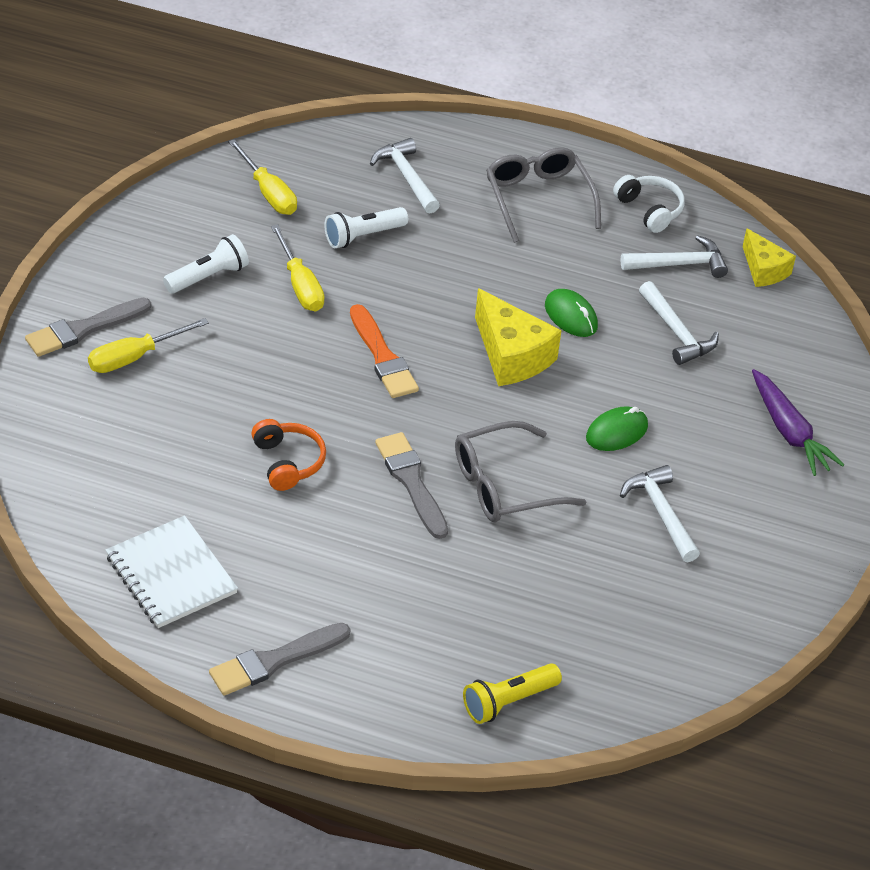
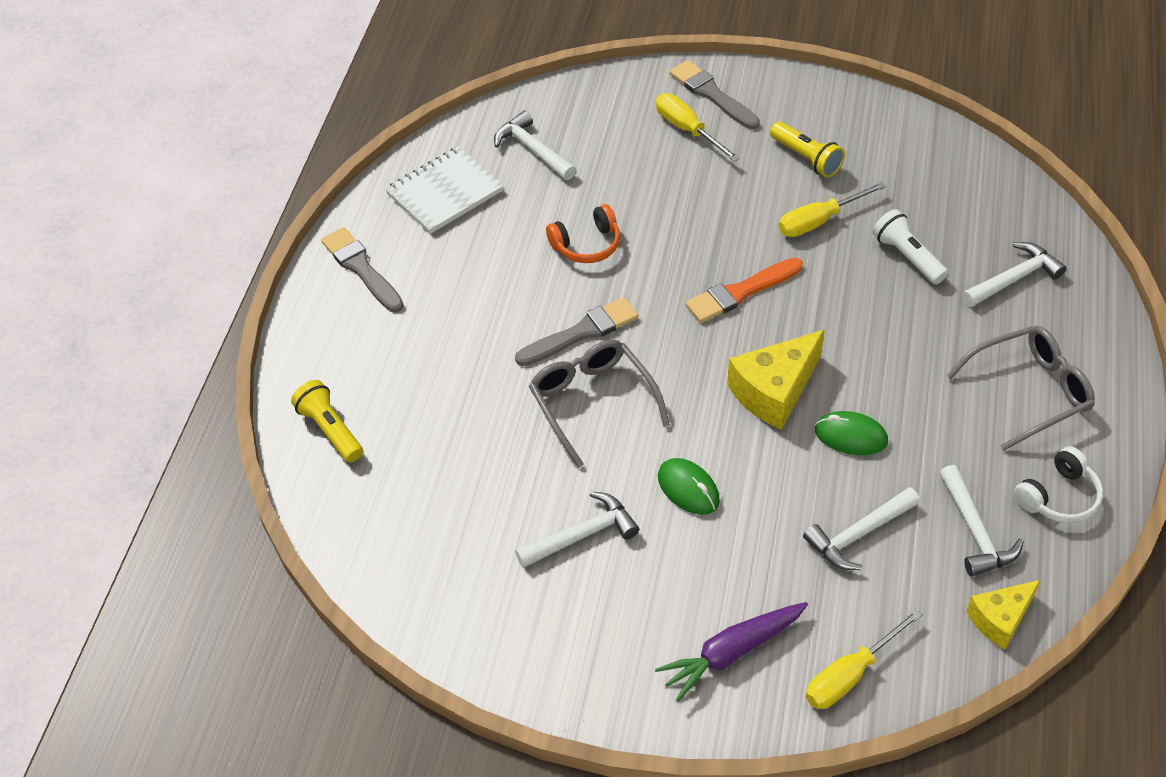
camera: 90 degrees right, 5 degrees up
white flashlight [163,234,249,293] -> yellow flashlight [770,122,845,178]
yellow screwdriver [228,139,297,215] -> yellow screwdriver moved to [806,609,922,709]
green mouse [545,289,598,337] -> green mouse turned 60 degrees clockwise [815,411,888,455]
none -> white hammer [494,110,576,180]

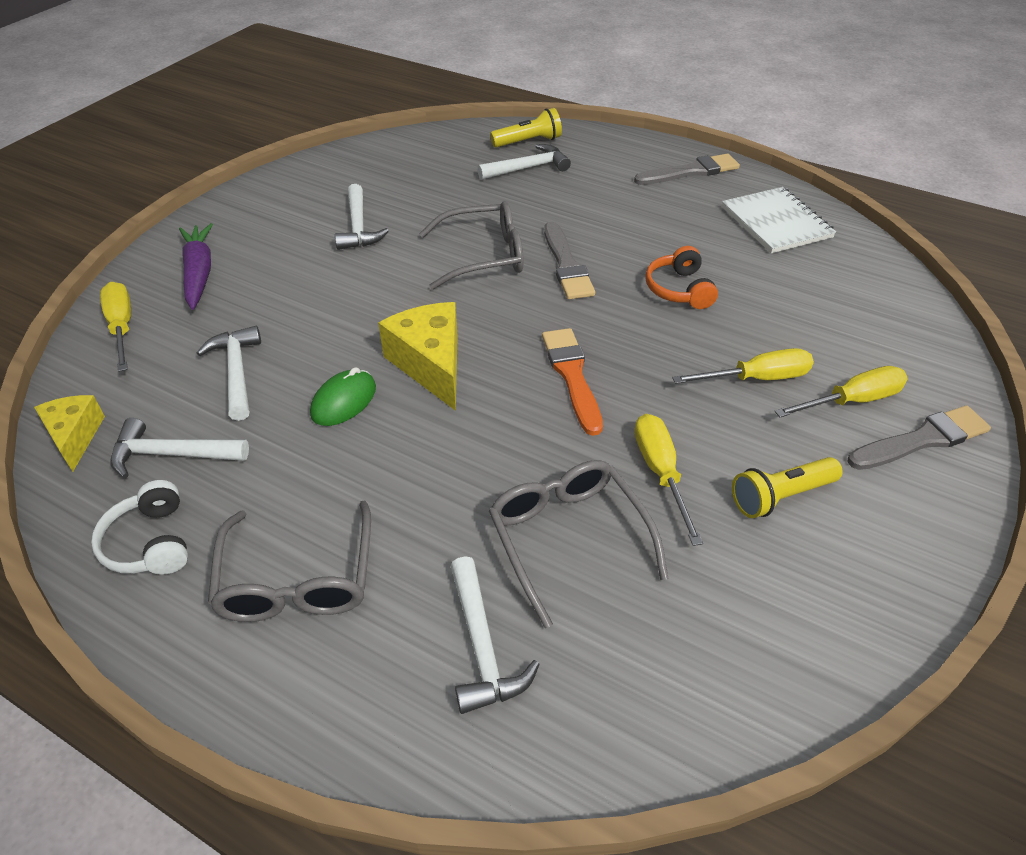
camera: 105 degrees right, 5 degrees down
white hammer [494,110,576,180] -> white hammer moved to [477,144,571,180]
green mouse [658,458,720,515] -> none
white flashlight [872,209,948,284] -> grey glasses [489,460,668,628]
none -> yellow screwdriver [672,348,814,384]

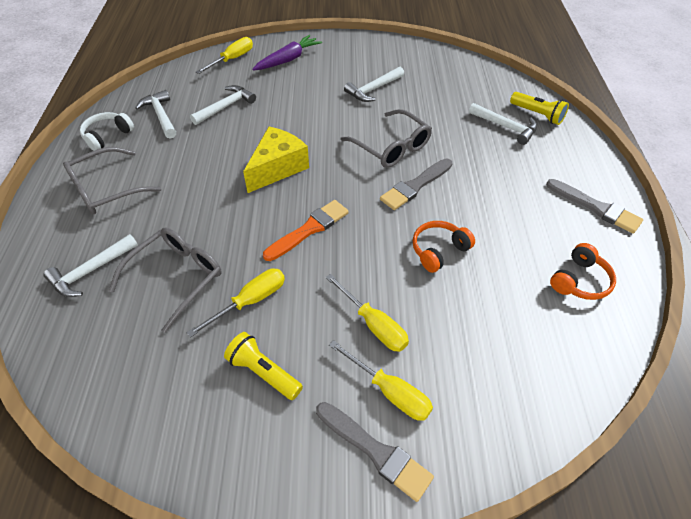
camera: 60 degrees right, 5 degrees up
yellow cheese [34,395,105,472] -> none
green mouse [310,367,376,426] -> none
white notebook [722,187,836,253] -> orange headphones [550,243,616,300]

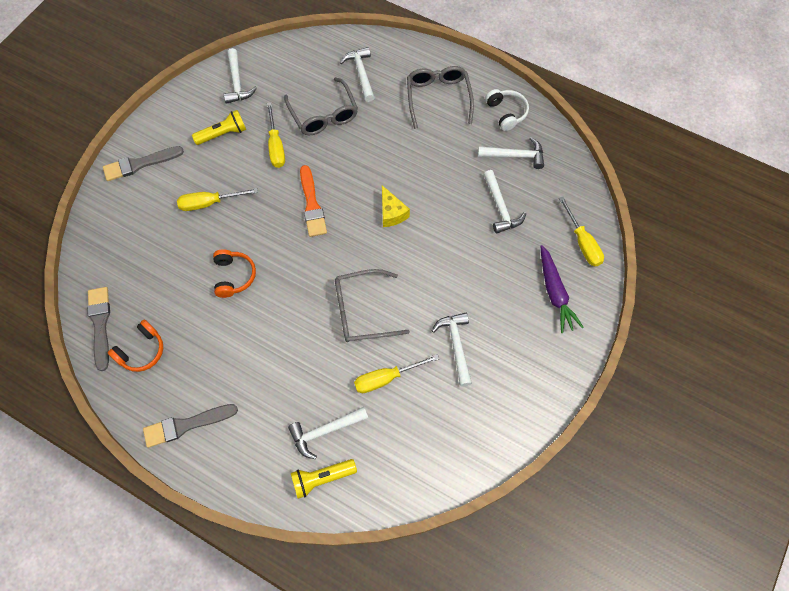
camera: 120 degrees right, 15 degrees up
yellow cheese [243,127,309,193] -> yellow cheese [382,185,410,227], size x0.63
yellow screwdriver [329,340,433,421] -> yellow screwdriver moved to [354,354,439,393]
grey brush [380,158,453,210] -> grey brush moved to [87,287,110,371]
orange headphones [550,243,616,300] -> orange headphones turned 120 degrees counterclockwise [108,320,163,372]
none -> white hammer [224,48,257,104]

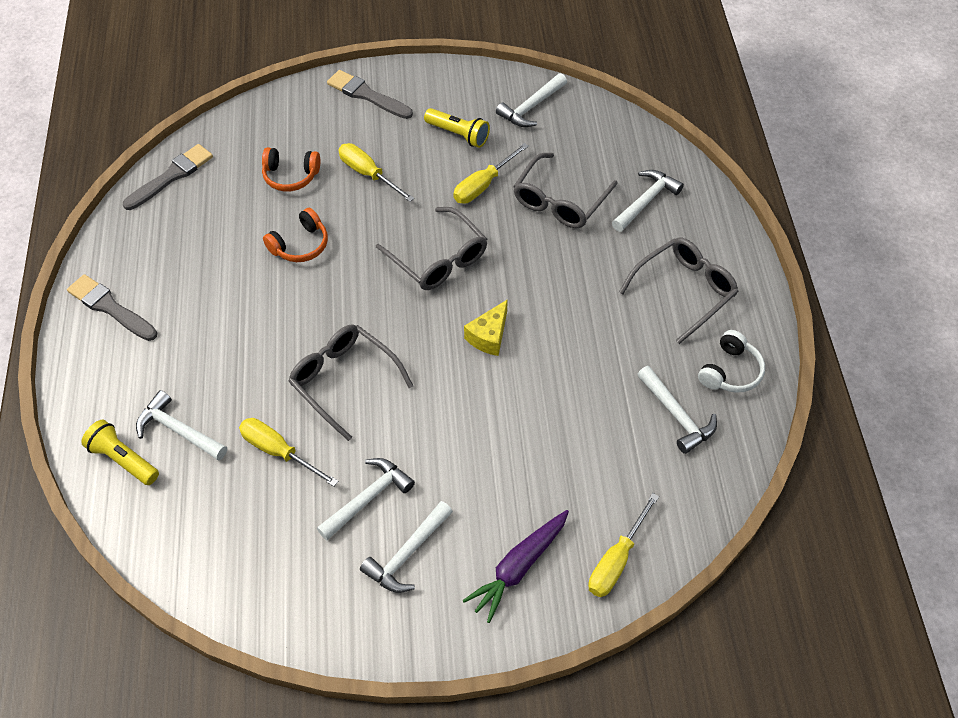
camera: 55 degrees right, 10 degrees down
orange headphones [108,320,163,372] -> orange headphones moved to [262,147,320,192]
orange brush [300,165,327,237] -> grey glasses [376,207,487,290]
white hammer [483,170,526,234] -> white hammer moved to [360,501,453,593]

